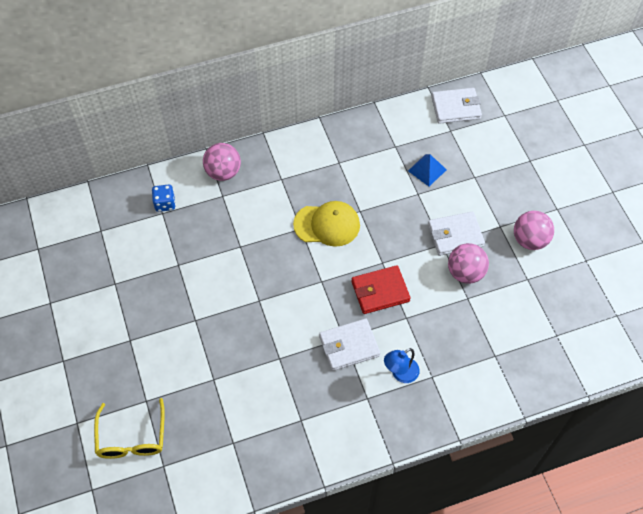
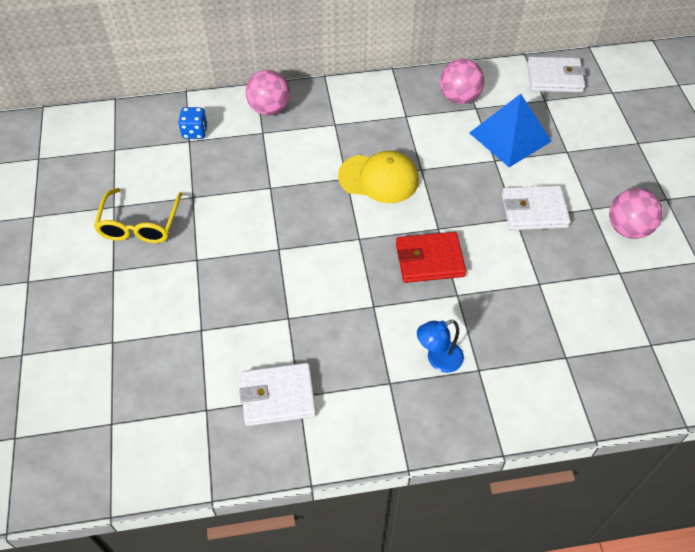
camera: 10 degrees right, 5 degrees down
yellow glasses [94,398,165,459] -> yellow glasses moved to [94,188,182,243]
white wallet [319,319,380,371] -> white wallet moved to [239,363,316,426]
blue pyramid [408,154,447,186] -> blue pyramid [469,94,552,167], size x1.73
pink ball [448,243,489,284] -> pink ball moved to [440,59,484,104]

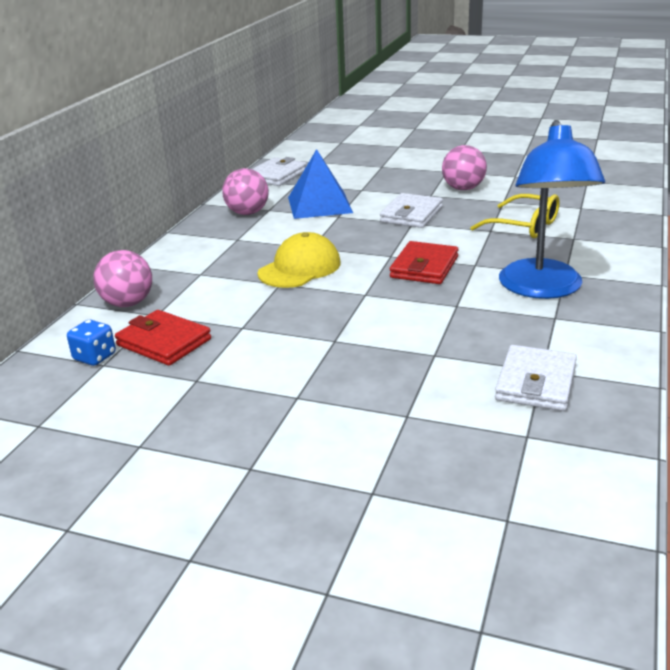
camera: 60 degrees left, 25 degrees down
yellow glasses [94,188,182,243] -> yellow glasses moved to [470,194,560,238]
blue lamp [417,320,464,373] -> blue lamp [499,120,605,299], size x2.20
none -> red wallet [115,310,211,366]

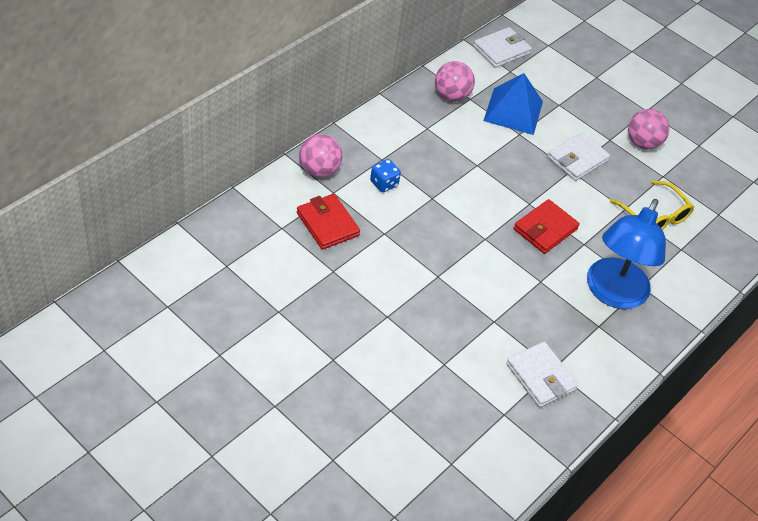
camera: 15 degrees right, 20 degrees up
blue dice [67,320,116,366] -> blue dice moved to [370,159,401,192]
yellow cap [257,232,341,288] -> none
white wallet [495,345,577,411] -> white wallet turned 75 degrees counterclockwise [506,342,578,407]

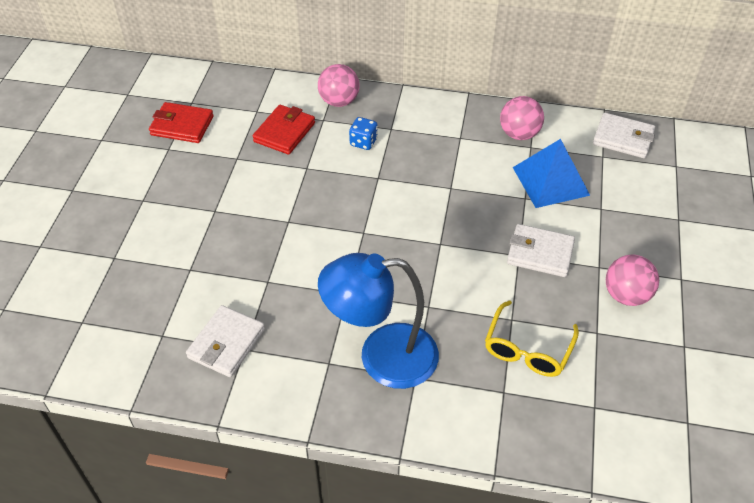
camera: 65 degrees right, 0 degrees up
red wallet [514,199,580,254] -> red wallet moved to [149,102,214,143]

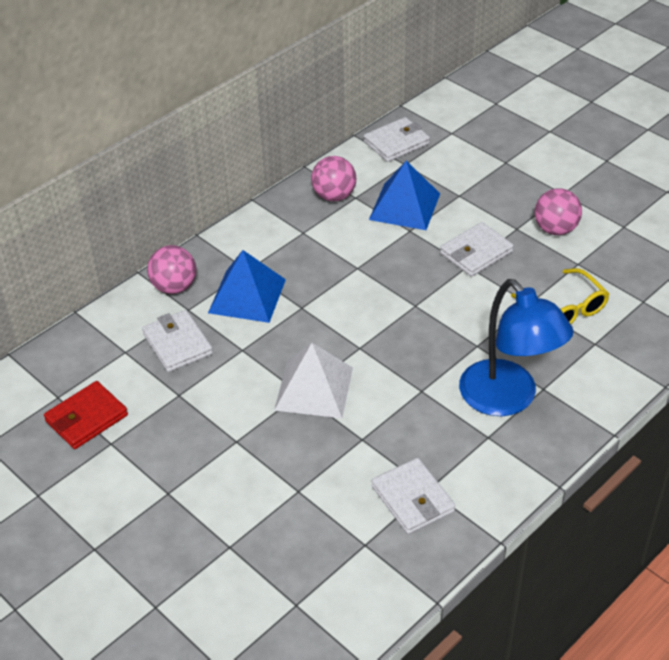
camera: 55 degrees left, 5 degrees down
red wallet [253,105,315,155] -> white wallet [142,310,213,372]
blue lamp [318,253,439,389] -> blue lamp turned 60 degrees counterclockwise [459,279,574,416]
blue dice [349,117,378,150] -> blue pyramid [208,250,286,323]
none -> white pyramid [274,343,353,418]

